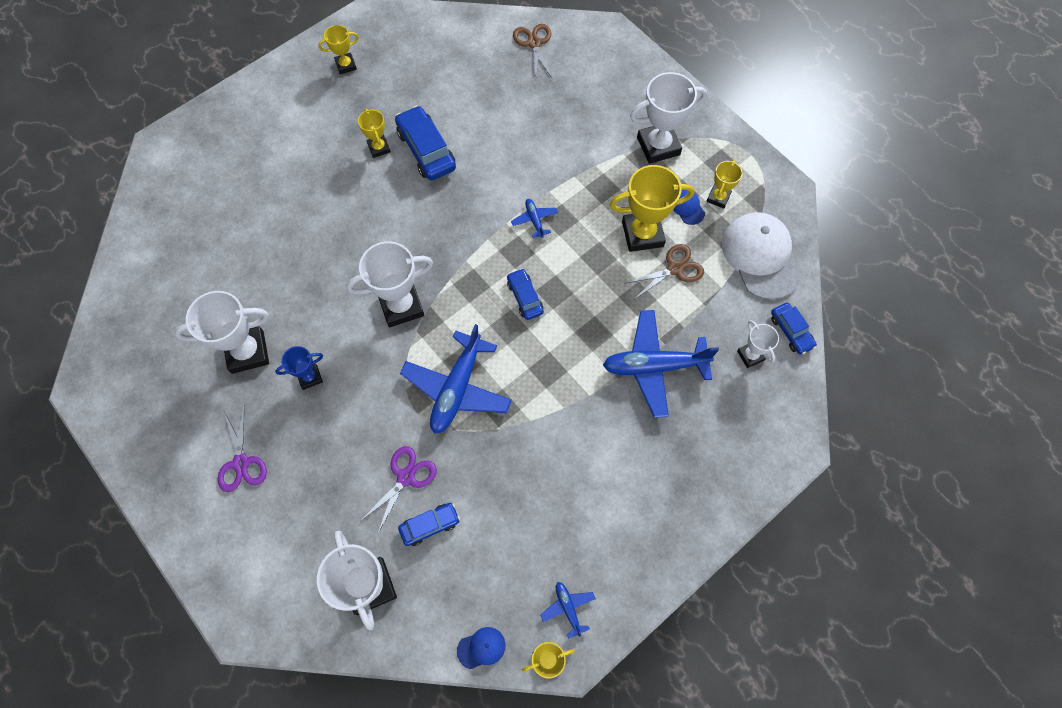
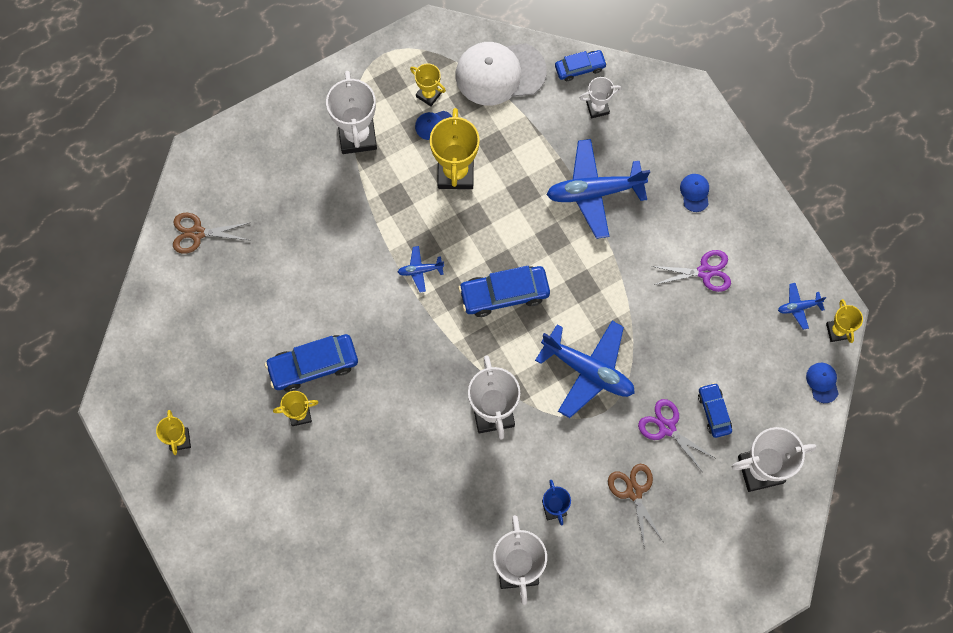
camera: 80 degrees left, 5 degrees up
purple scissors [218,407,267,492] -> purple scissors moved to [651,250,731,292]
blue car [507,268,544,320] -> blue car [458,266,550,317], size x1.67
blue plane [603,310,719,418] -> blue plane turned 75 degrees clockwise [546,139,650,239]
brown scissors [626,244,704,299] -> brown scissors moved to [608,464,663,548]
none -> blue cap [680,174,709,212]

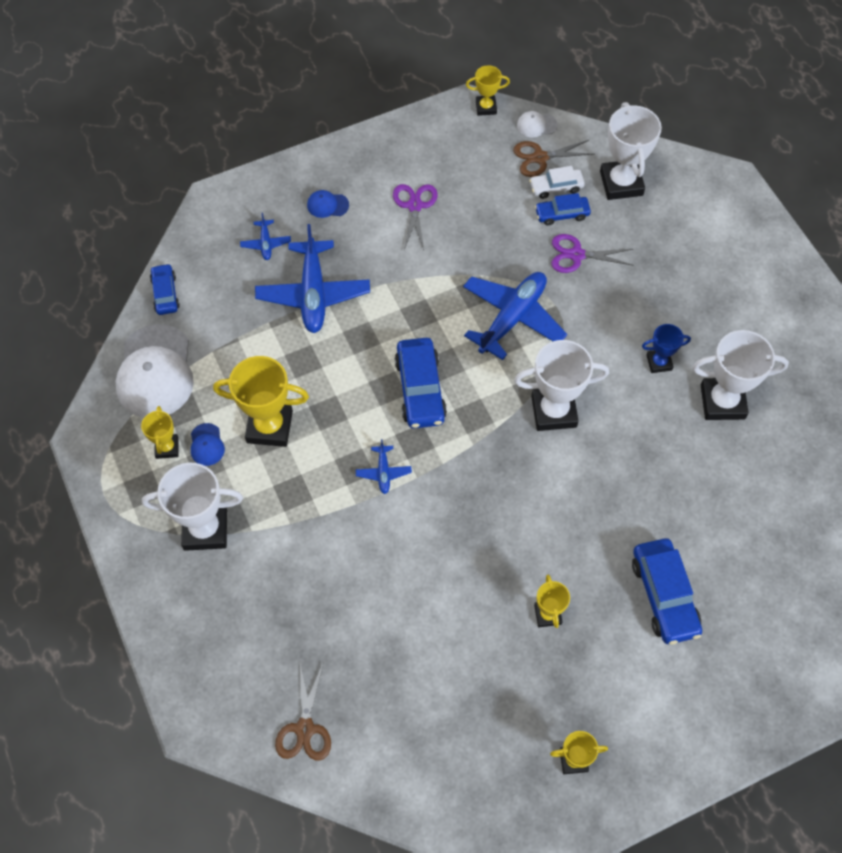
camera: 85 degrees left, 10 degrees down
blue car [265,334,358,392] -> blue car moved to [632,538,702,645]
yellow trophy [410,63,446,106] -> yellow trophy turned 45 degrees counterclockwise [141,406,179,459]
white trophy [580,77,621,118] -> none
brown scissors [608,464,663,548] -> brown scissors moved to [513,140,594,177]
purple scissors [638,399,715,471] -> purple scissors turned 45 degrees clockwise [551,234,634,273]
blue plane [778,283,826,330] -> blue plane moved to [240,213,291,260]
blue cap [806,363,839,403] -> white cap [517,111,557,138]
none -> white car [529,166,585,199]

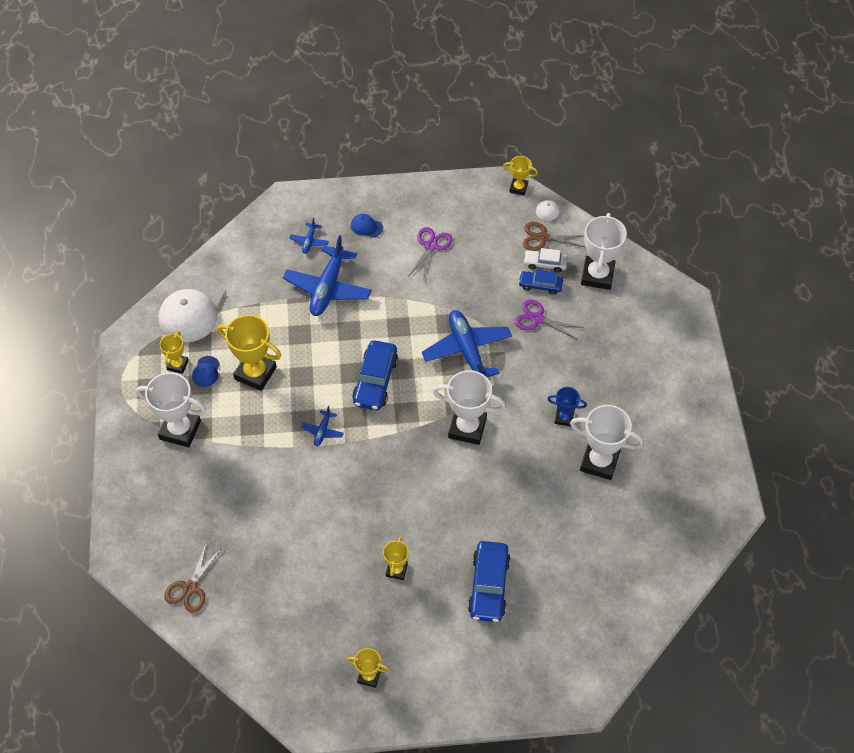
camera: 20 degrees right, 5 degrees down
blue car [150,263,180,315] -> none
blue plane [463,272,567,360] -> blue plane turned 75 degrees counterclockwise [422,310,512,377]

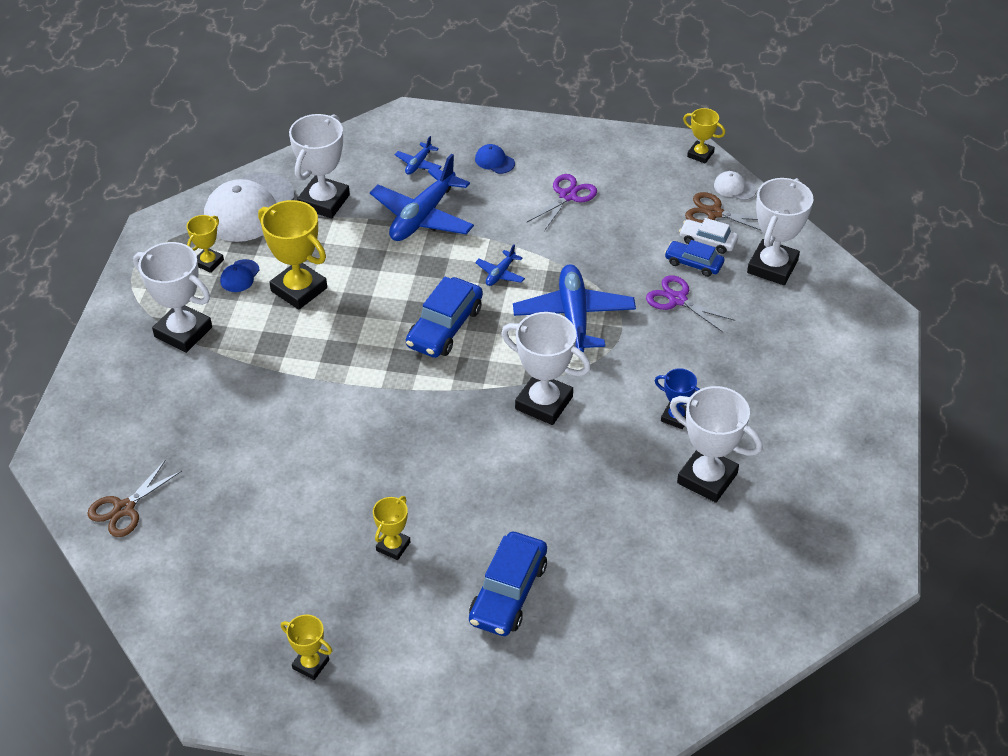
camera: 15 degrees right, 10 degrees down
blue plane [301,406,344,446] -> blue plane moved to [475,244,525,286]
none -> white trophy [289,114,350,218]

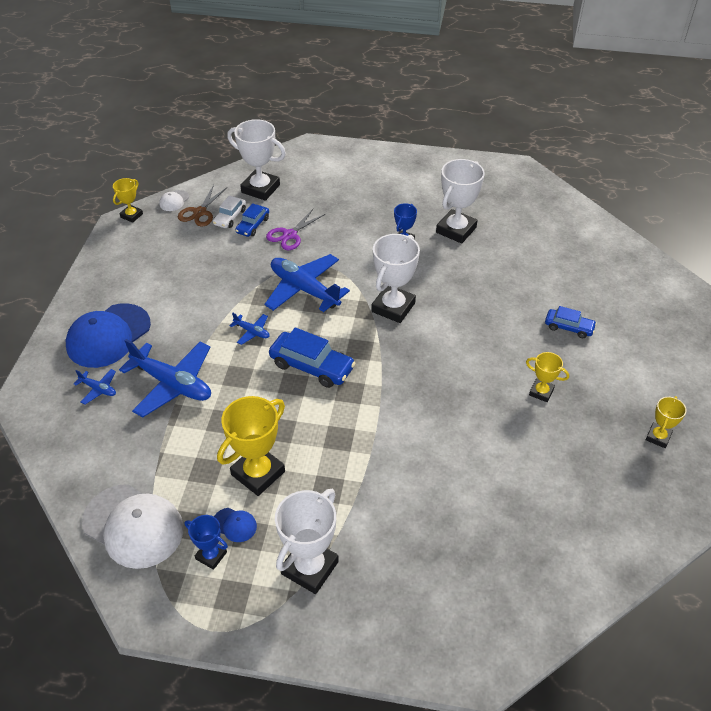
camera: 90 degrees left, 0 degrees up
brown scissors [87,459,182,537] -> none
yellow trophy [186,215,224,273] -> blue trophy [185,515,228,570]
white trophy [289,114,350,218] -> none
blue car [469,532,547,636] -> blue car [545,306,597,338], size x0.60
blue cap [475,144,515,174] -> blue cap [66,303,151,368], size x2.32
blue plane [513,264,636,353] -> blue plane turned 45 degrees clockwise [265,254,350,312]
purple scissors [527,174,597,231] -> none

